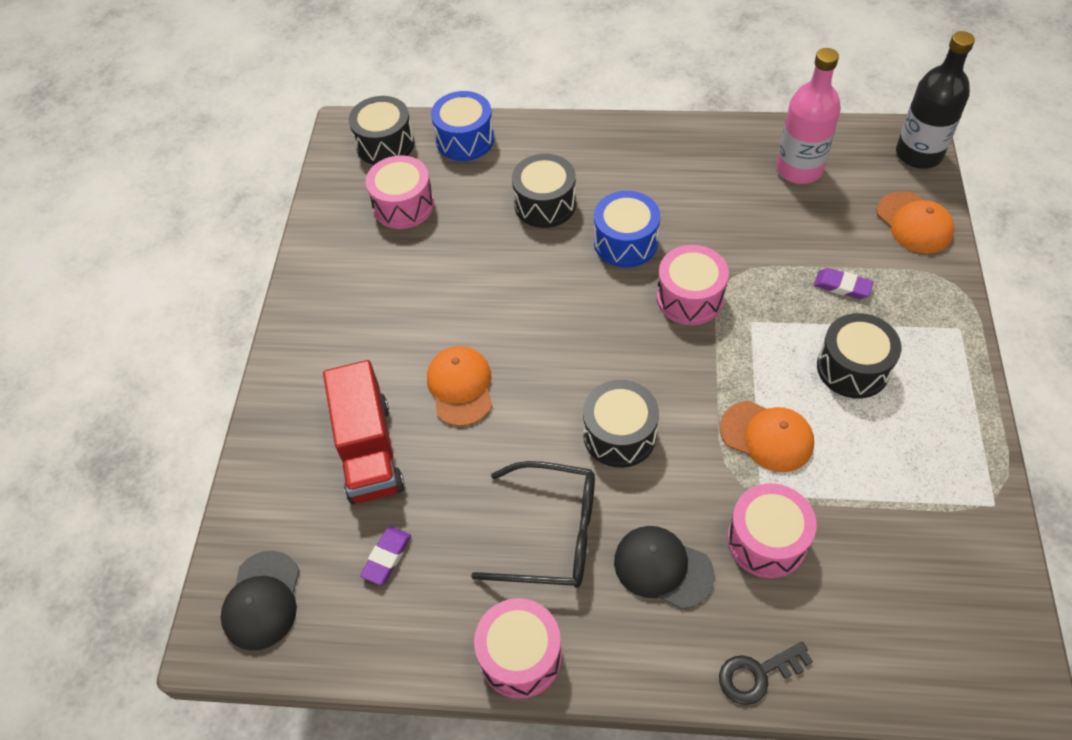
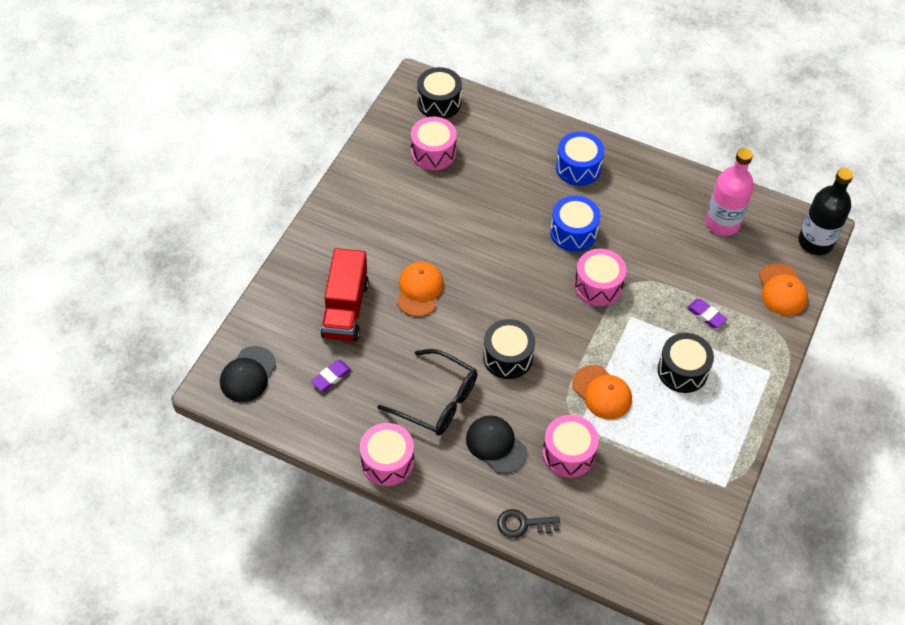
camera: 15 degrees right, 0 degrees up
blue drum [431,91,494,161] -> blue drum moved to [556,132,604,186]
black drum [512,154,576,228] -> none

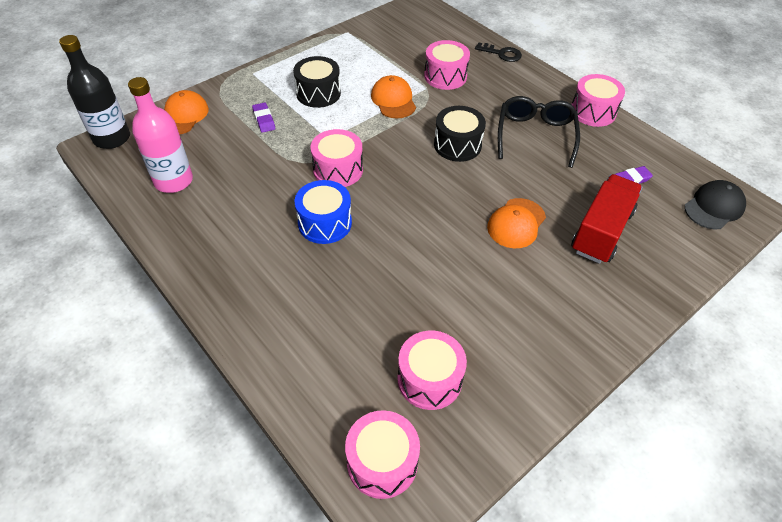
camera: 155 degrees left, 5 degrees down
black glasses [377,349,477,435] -> black glasses turned 45 degrees clockwise [498,96,580,168]
black drum [417,67,462,119] -> pink drum [345,410,420,499]
black cap [466,415,527,474] -> none
blue drum [556,132,604,186] -> none

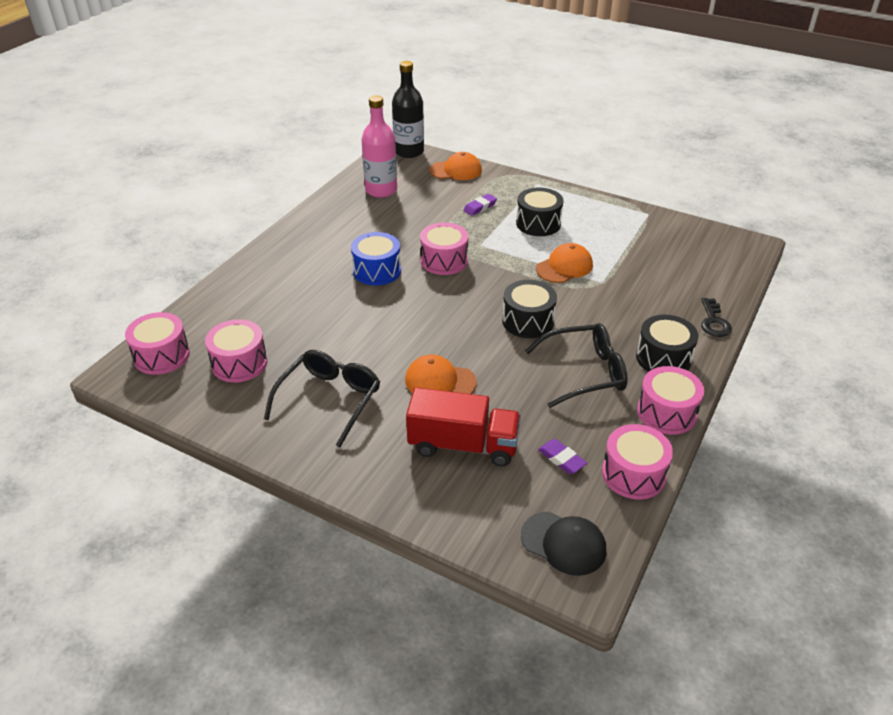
camera: 70 degrees right, 10 degrees down
pink drum [424,40,470,90] -> pink drum moved to [602,424,673,499]
none -> black glasses [264,350,380,447]
none -> black drum [636,315,698,372]

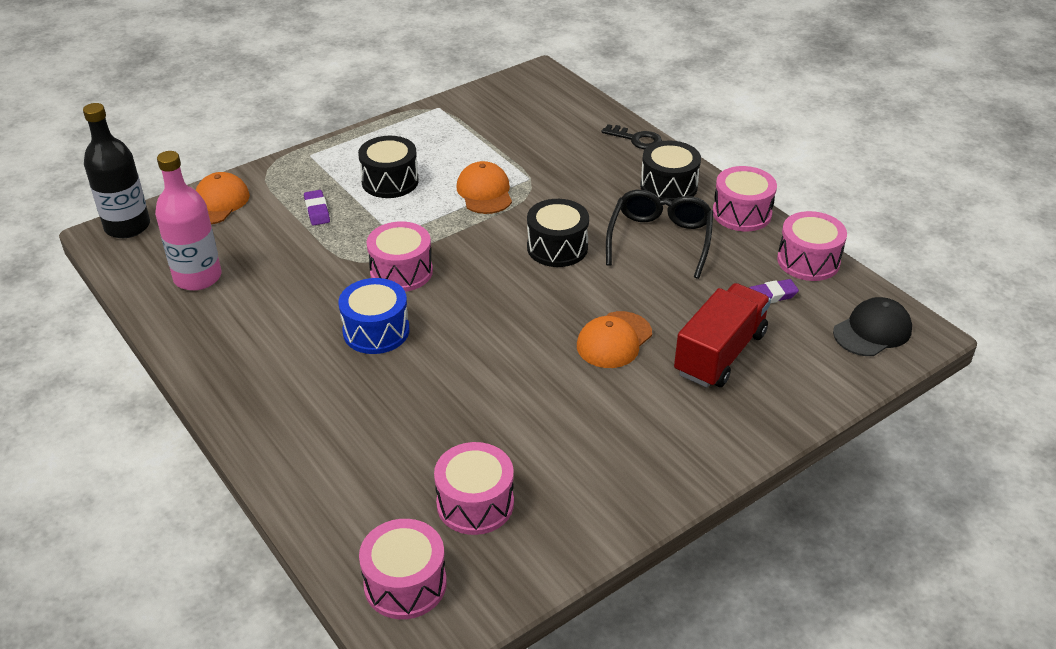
camera: 65 degrees left, 0 degrees up
black glasses [264,350,380,447] -> none

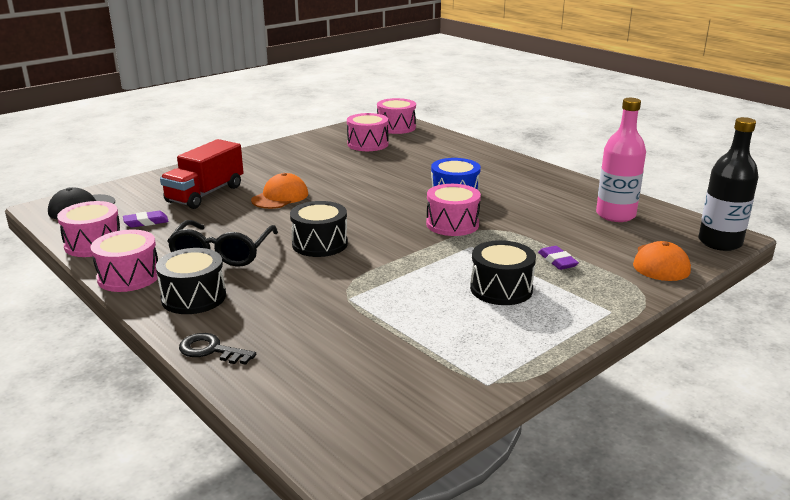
camera: 175 degrees right, 15 degrees down
orange cap [456,161,512,214] -> none

